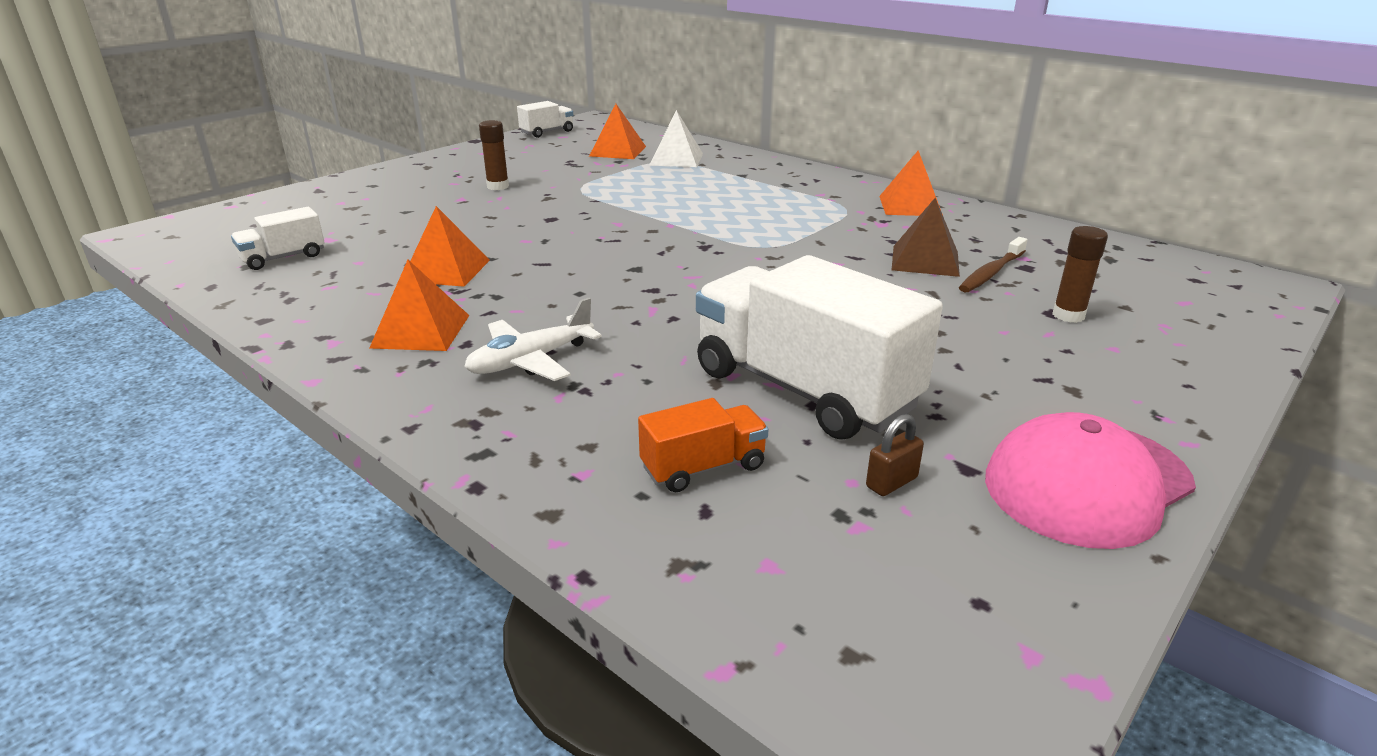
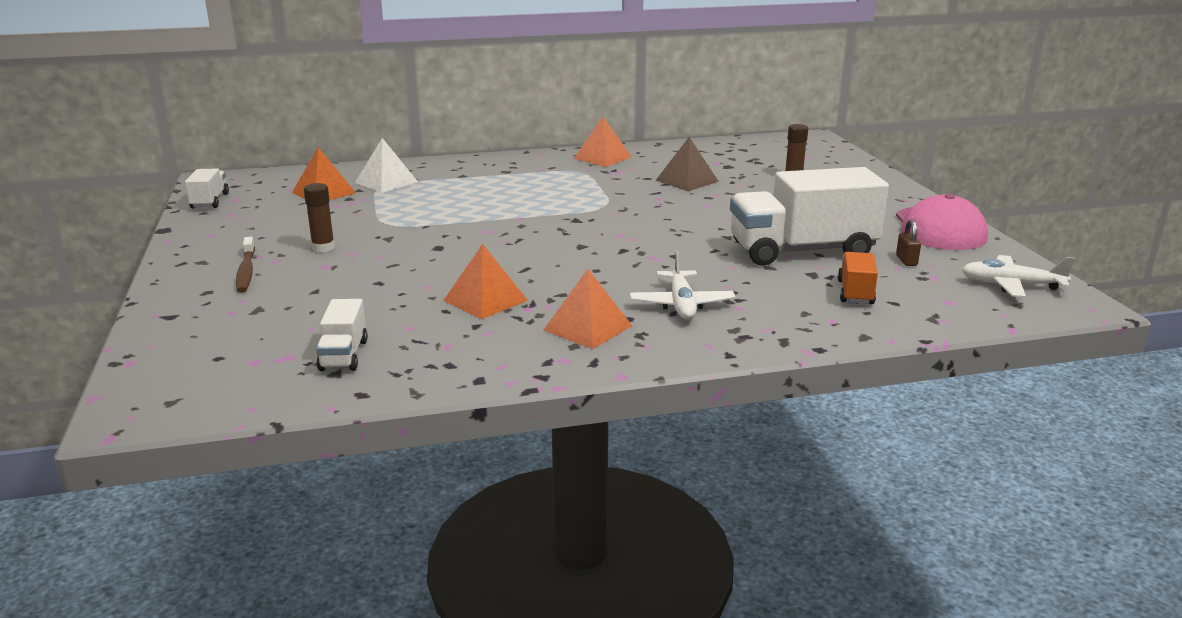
camera: 55 degrees left, 5 degrees down
brown toothbrush [959,237,1028,293] -> brown toothbrush moved to [236,237,255,293]
none -> white plane [962,255,1075,298]

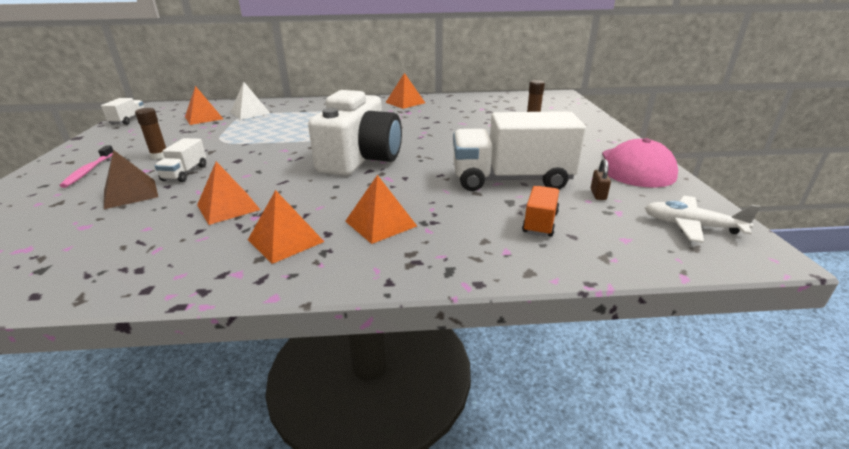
camera: 10 degrees right, 5 degrees up
brown toothbrush [236,237,255,293] -> pink toothbrush [59,145,113,188]
white truck [316,299,368,371] -> white truck moved to [155,138,206,182]
white plane [630,251,736,320] -> orange pyramid [345,175,417,244]
brown pyramid [656,137,719,191] -> brown pyramid moved to [104,150,158,209]
none -> white camera [308,90,402,176]

